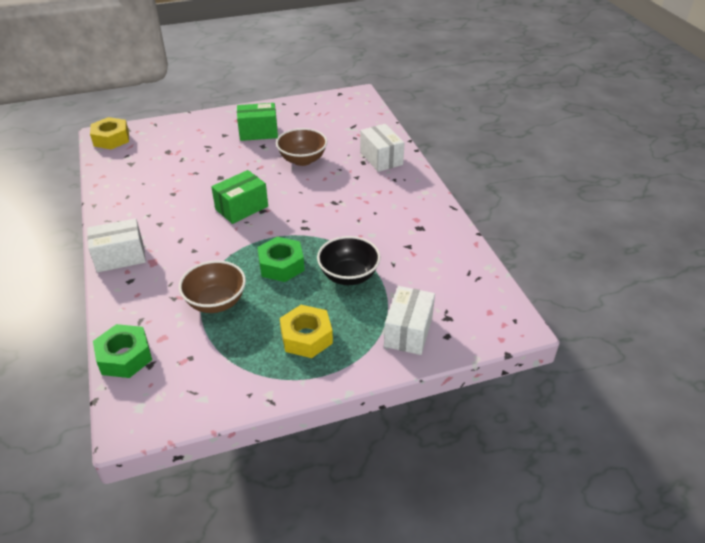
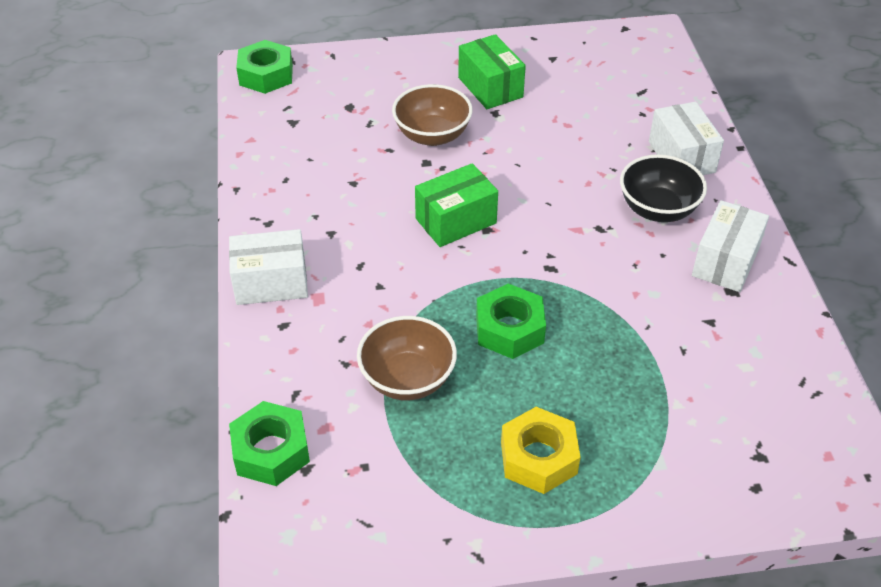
camera: 10 degrees right, 5 degrees up
yellow nut [90,117,129,149] -> green nut [236,40,293,94]
green box [237,103,278,141] -> green box turned 60 degrees clockwise [458,34,526,109]
brown bowl [276,128,327,166] -> brown bowl moved to [392,84,473,146]
black bowl [317,236,381,285] -> black bowl moved to [620,154,707,222]
white box [384,286,435,355] -> white box moved to [692,200,769,292]

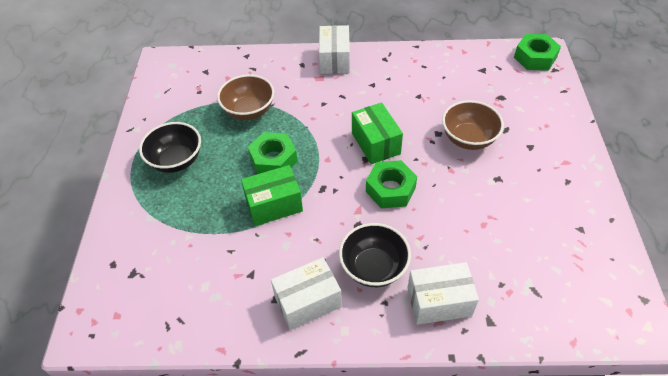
camera: 100 degrees right, 5 degrees up
green nut [229,401,310,486] -> green nut moved to [366,160,417,208]
green box [458,34,526,109] -> green box moved to [241,165,303,226]
yellow nut [501,407,581,494] -> black bowl [139,122,201,173]
white box [692,200,769,292] -> white box turned 60 degrees counterclockwise [271,257,342,330]

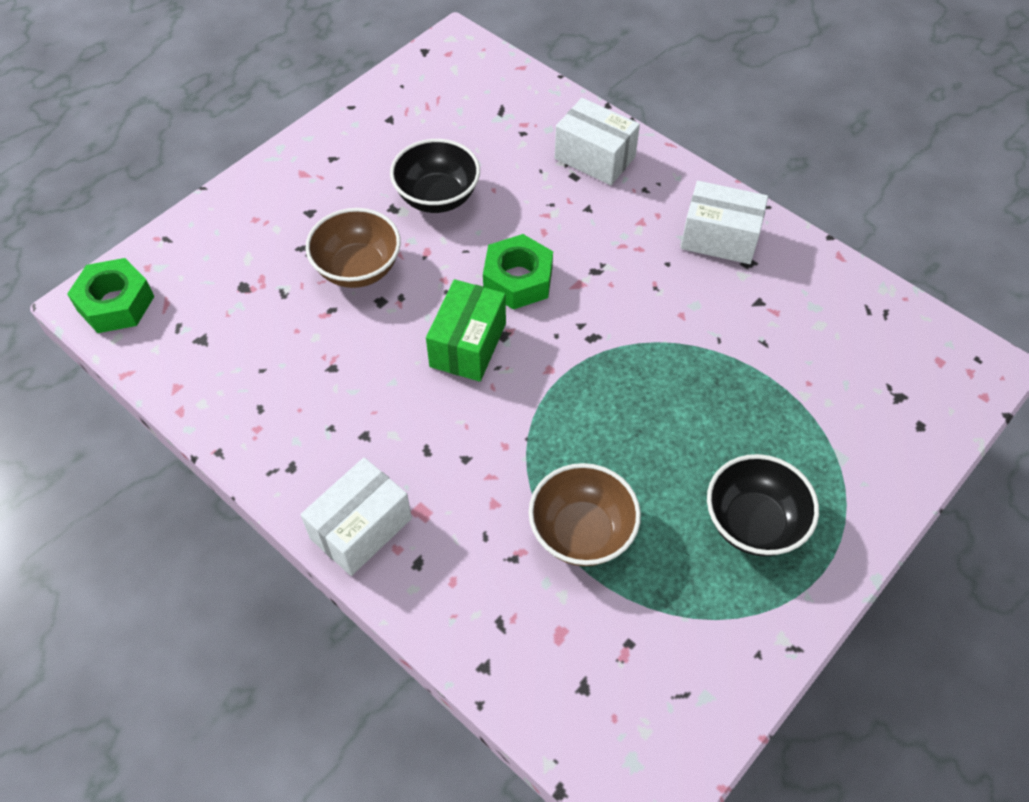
camera: 140 degrees left, 5 degrees up
green box [241,165,303,226] -> none
green nut [248,132,298,174] -> none
black bowl [339,223,411,287] -> black bowl moved to [390,139,480,213]

